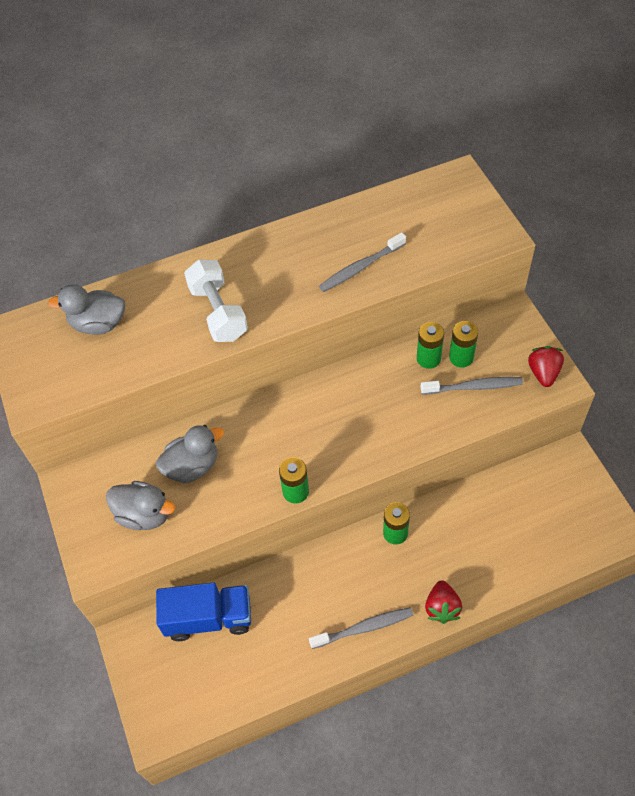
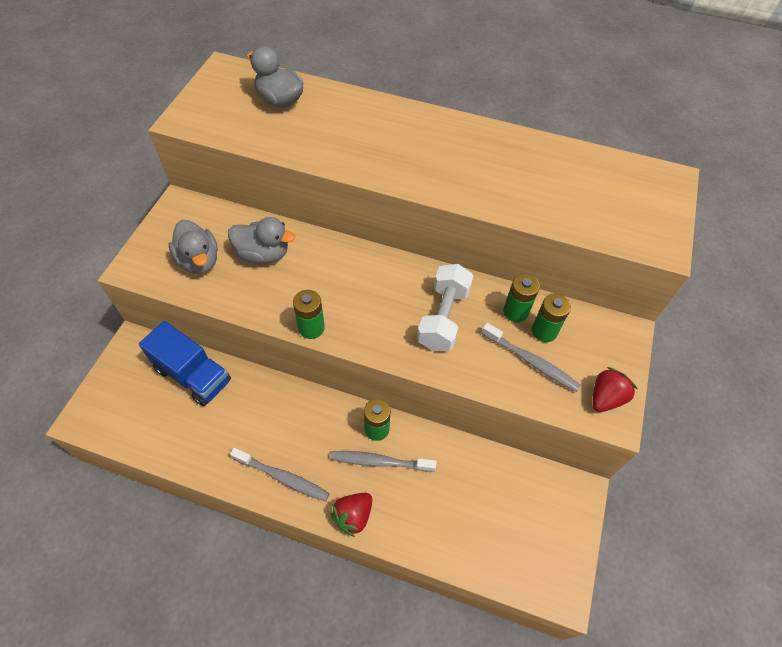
camera: 35 degrees right, 0 degrees up
white dumbbell [184,259,248,342] -> white dumbbell moved to [417,264,474,351]
grey toothbrush [319,232,406,292] -> grey toothbrush moved to [330,451,436,472]

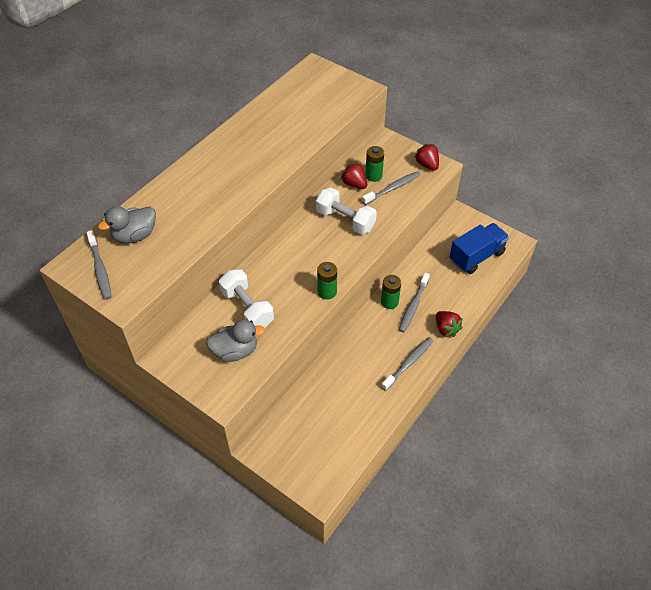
camera: 70 degrees left, 5 degrees down
blue truck [139,321,231,406] -> blue truck moved to [449,223,509,274]
grey duck [228,217,295,264] -> white dumbbell [219,269,274,328]
green battery [503,274,540,322] -> red strawberry [341,162,367,189]
none -> grey toothbrush [87,230,111,300]

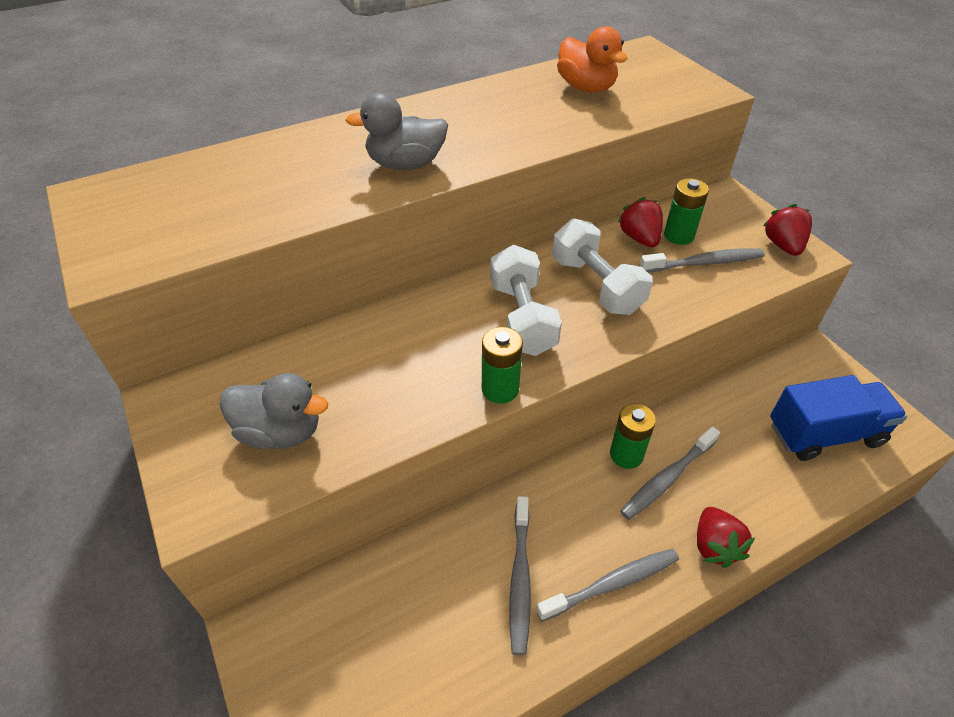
camera: 25 degrees right, 5 degrees down
grey toothbrush [87,230,111,300] -> grey toothbrush moved to [509,496,531,655]
grey duck [98,206,156,243] -> grey duck moved to [345,93,448,170]
white dumbbell [219,269,274,328] -> white dumbbell moved to [490,245,562,356]
none -> orange duck [557,26,628,93]

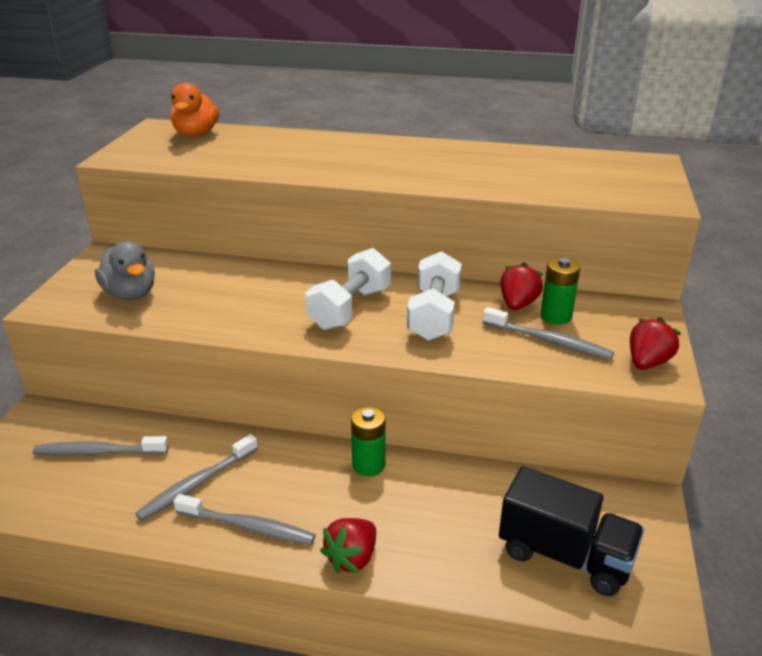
camera: 40 degrees right, 15 degrees down
grey duck [345,93,448,170] -> none
green battery [482,327,523,404] -> none
orange duck [557,26,628,93] -> orange duck moved to [170,83,219,137]
grey toothbrush [620,426,720,520] -> grey toothbrush moved to [33,436,168,456]
blue truck [770,375,907,461] -> black truck [499,466,644,596]

